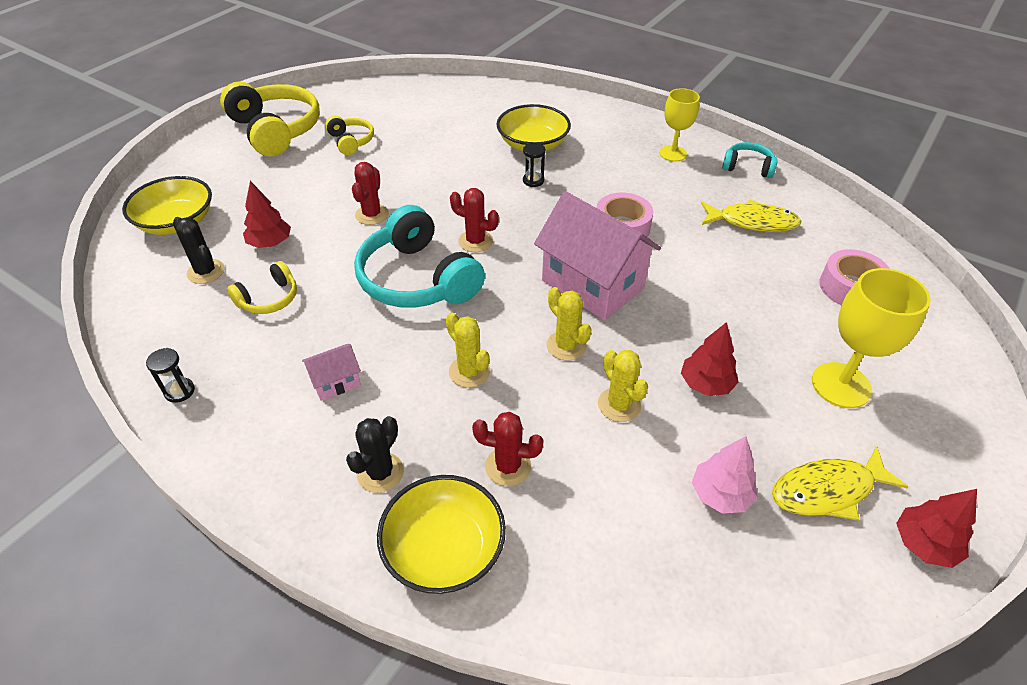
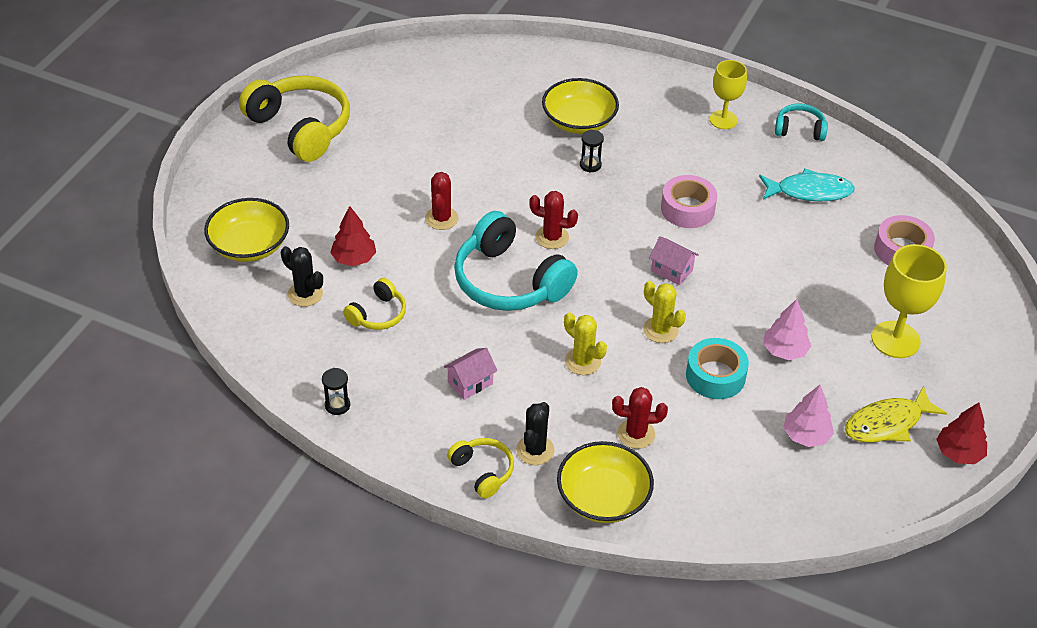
camera: 10 degrees left, 0 degrees up
yellow headphones [325,116,374,155] -> yellow headphones moved to [447,438,514,499]
pink house [534,191,661,321] -> pink house [649,236,699,285], size x0.45
yellow cactus [598,350,648,422] -> turquoise tape [686,338,749,399]
red tree [681,322,739,396] -> pink tree [763,299,811,360]
yellow fish [701,199,802,232] -> turquoise fish [759,168,855,201]

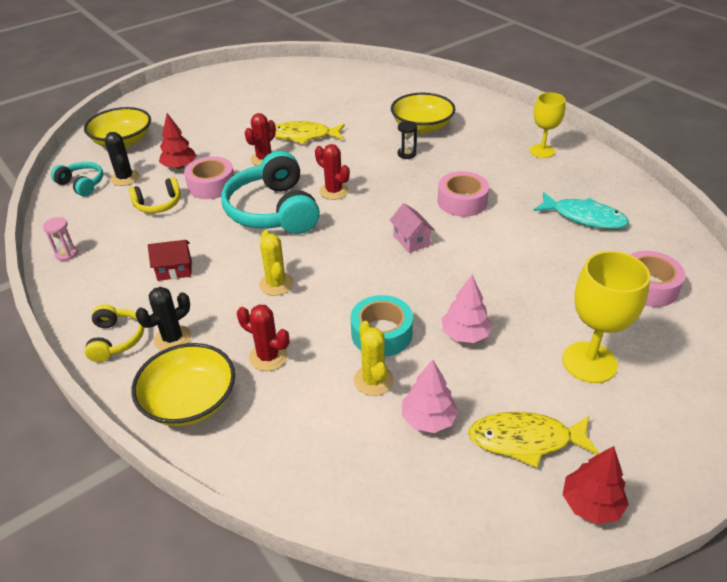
camera: 30 degrees right, 5 degrees down
yellow headphones [239,75,350,162] -> none
black hourglass [322,368,350,415] -> pink hourglass [43,217,78,261]
pink house [444,348,497,400] -> red house [148,240,192,281]
yellow cactus [643,281,686,343] -> yellow cactus moved to [354,321,394,396]
turquoise headphones [775,104,828,141] -> turquoise headphones moved to [51,162,103,196]
none -> pink tape [184,156,234,199]
none -> yellow fish [275,121,345,144]

